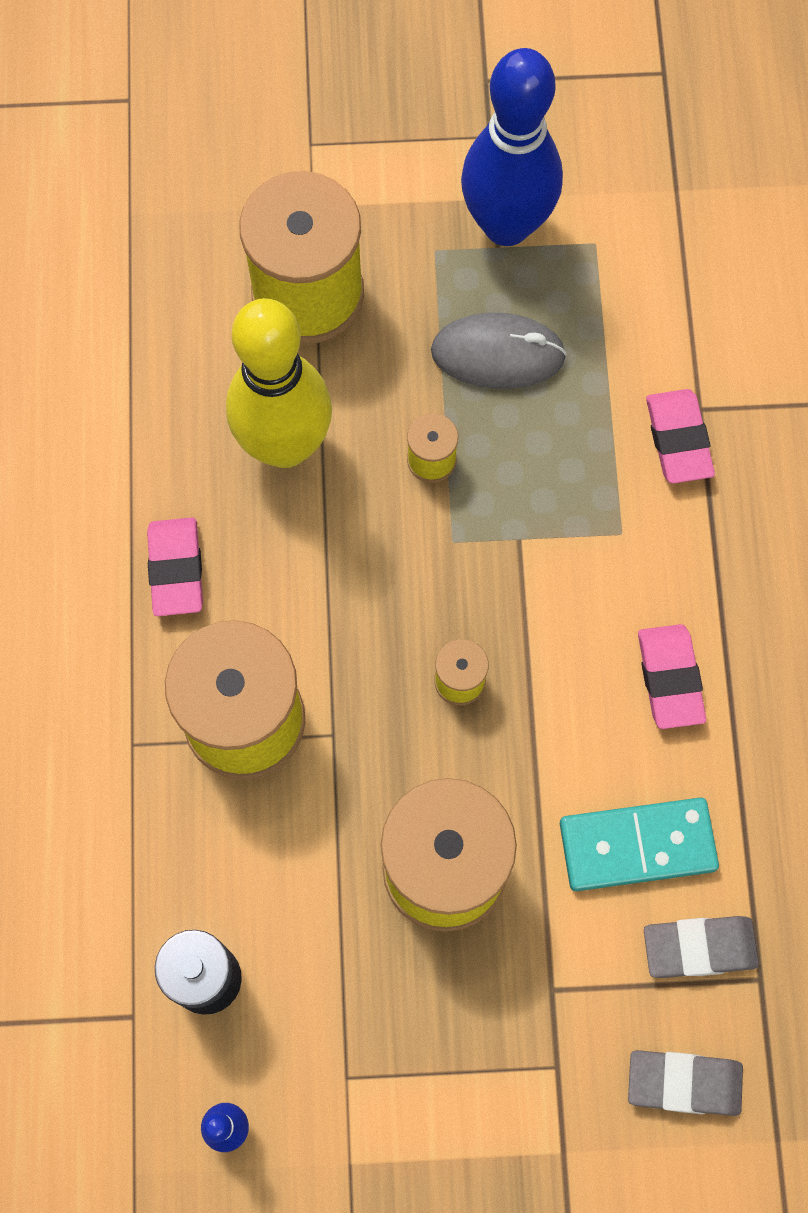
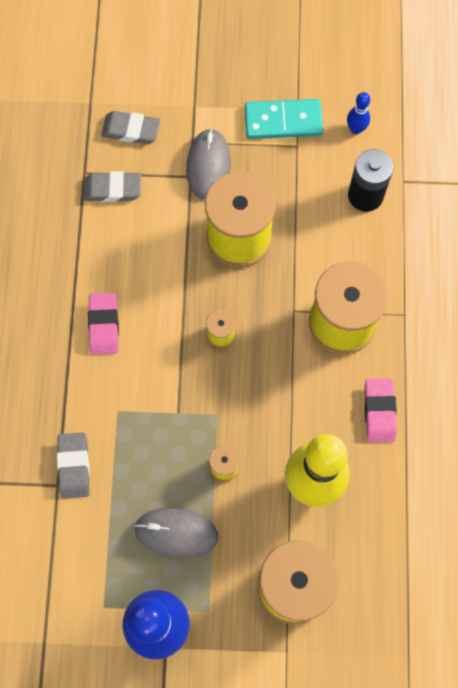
camera: 175 degrees left, 0 degrees up
turquoise domino [560,797,719,891] -> turquoise domino moved to [245,99,323,139]
pink eraser [646,389,715,484] -> grey eraser [57,432,90,499]
none -> grey mouse [186,128,231,200]

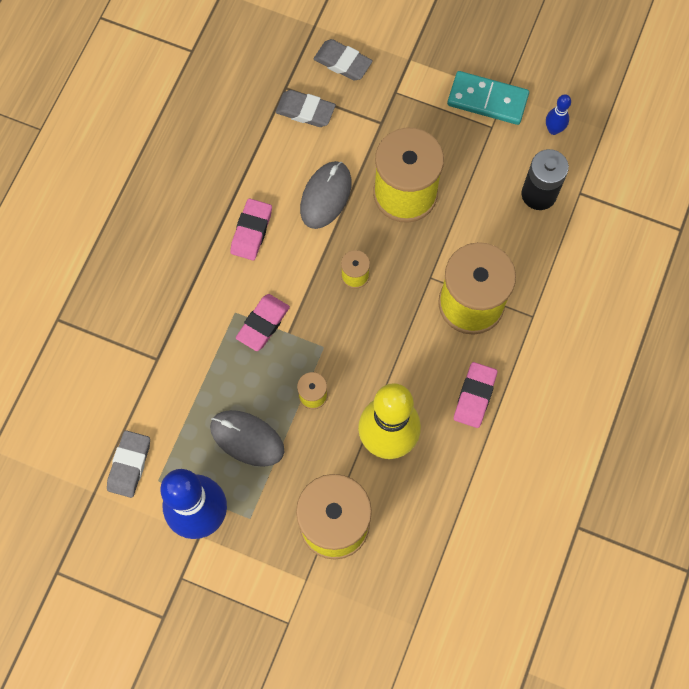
camera: 20 degrees right, 0 degrees up
grey eraser [57,432,90,499] -> grey eraser moved to [107,430,150,498]
grey mouse [186,128,231,200] -> grey mouse moved to [300,161,352,229]
none -> pink eraser [236,294,290,351]

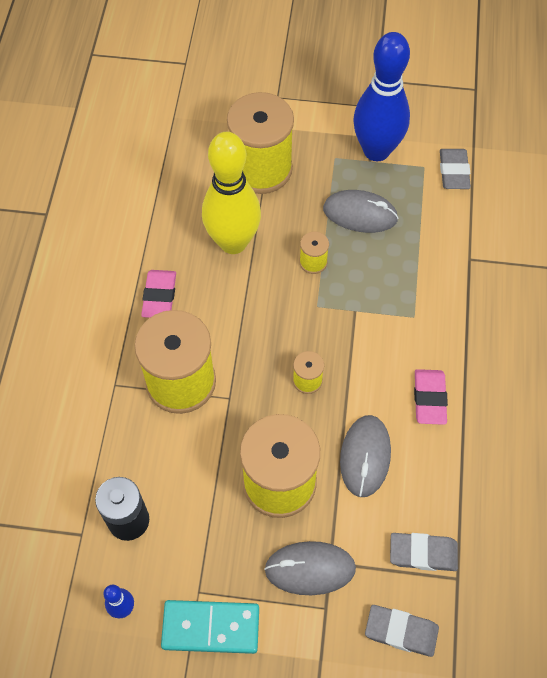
camera: 165 degrees right, 10 degrees down
pink eraser [236,294,290,351] -> none
none -> grey mouse [264,541,356,595]

